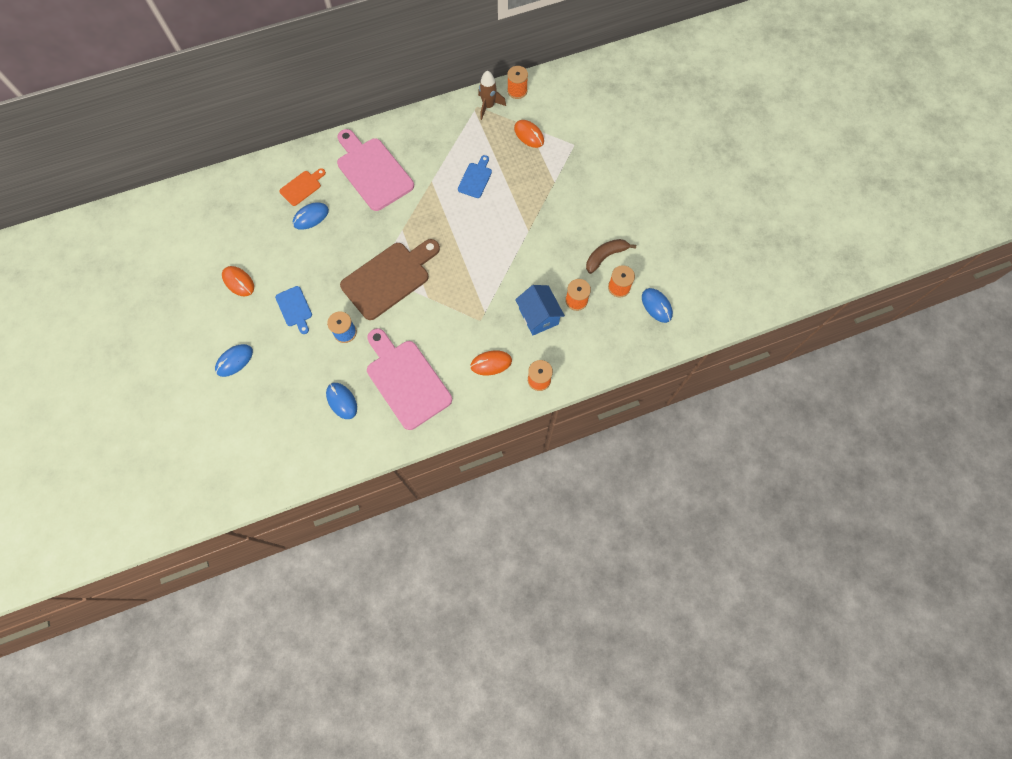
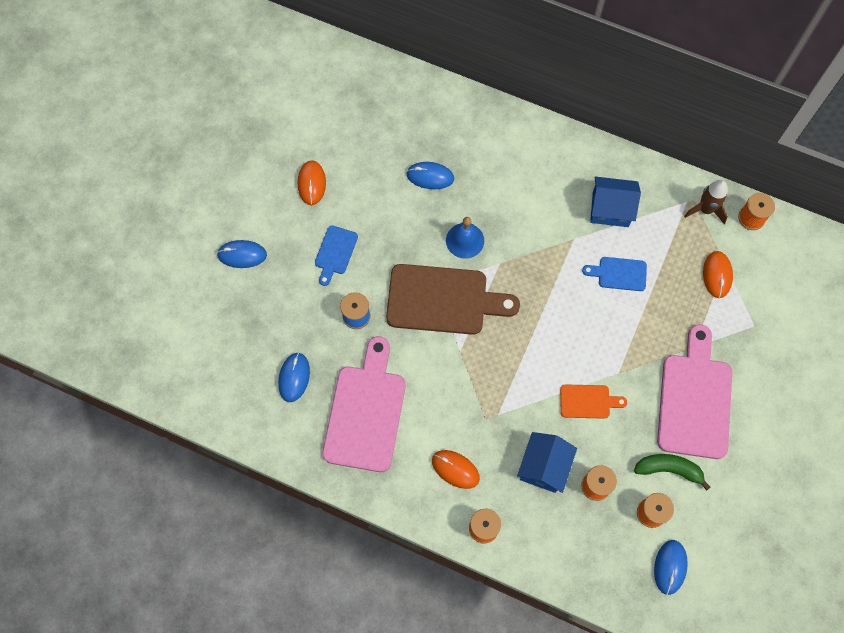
camera: 45 degrees right, 0 degrees up
orange cutting board [279,168,326,206] -> orange cutting board moved to [560,384,627,419]
pink cutting board [337,129,414,211] -> pink cutting board moved to [657,324,732,459]
blue cutting board [458,155,492,198] -> blue cutting board turned 150 degrees counterclockwise [582,257,647,291]
brown banana [586,239,636,274] -> green banana [634,454,710,491]
none -> blue bell [446,217,484,259]
none -> blue house [590,177,641,227]

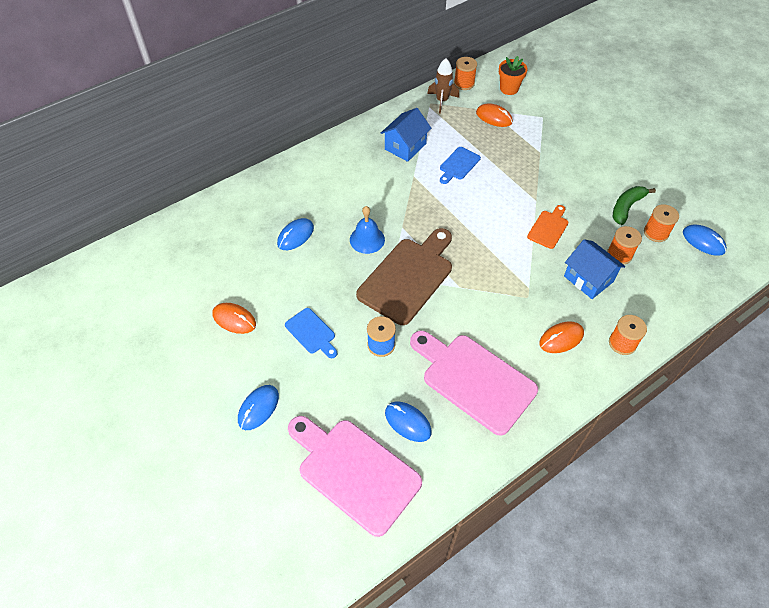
camera: 60 degrees left, 15 degrees down
pink cutting board [657,324,732,459] -> pink cutting board moved to [288,416,422,537]
none -> orange flower pot [499,56,528,95]

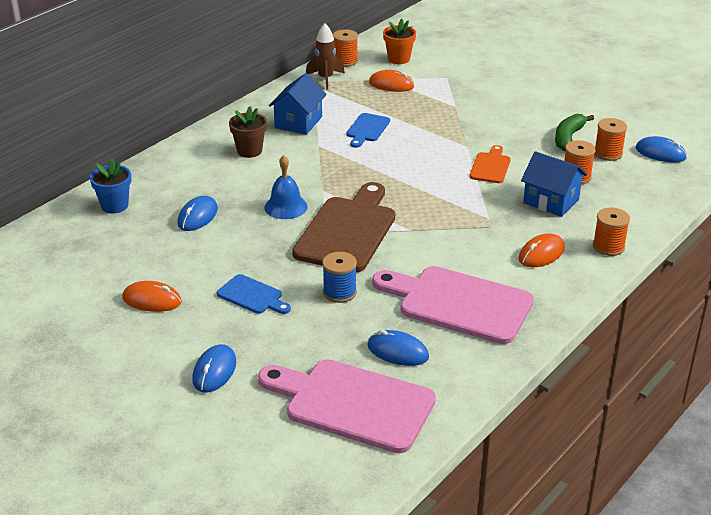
camera: 15 degrees left, 20 degrees down
none -> blue flower pot [90,159,131,214]
none -> brown flower pot [229,106,267,158]

